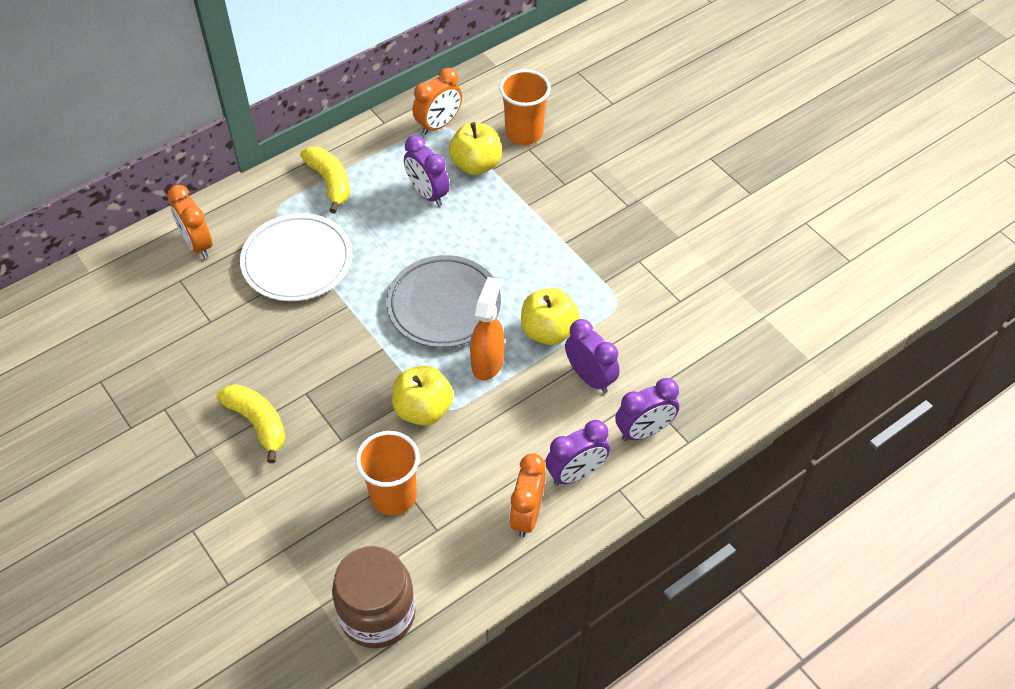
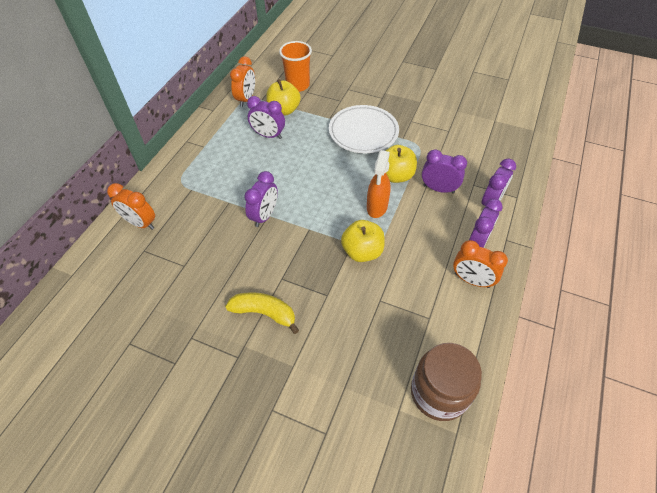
camera: 30 degrees left, 0 degrees up
white plate [240,213,352,301] -> white plate moved to [329,105,399,153]
yellow banana [300,147,350,213] -> none
orange cup [356,431,420,515] -> none
grey plate [386,255,501,348] -> none
orange spray bottle [470,277,505,381] -> orange spray bottle turned 150 degrees counterclockwise [367,150,391,218]
orange clock [509,453,545,537] -> orange clock turned 45 degrees counterclockwise [453,240,508,288]
none -> purple clock [244,171,278,227]

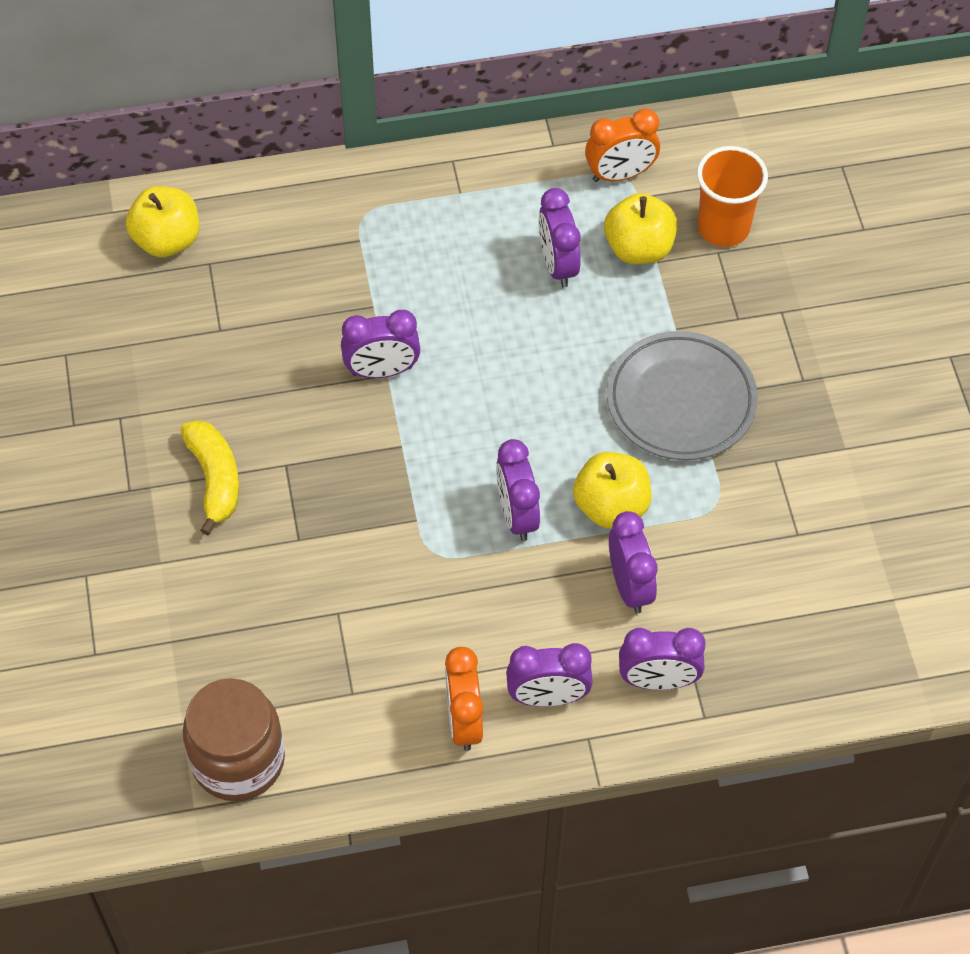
camera: 55 degrees right, 5 degrees up
orange clock [107,183,155,230] -> none
white plate [329,105,399,153] -> grey plate [607,331,758,460]
yellow apple [341,220,385,262] -> yellow apple moved to [126,186,199,257]
orange spray bottle [367,150,391,218] -> purple clock [496,439,540,541]

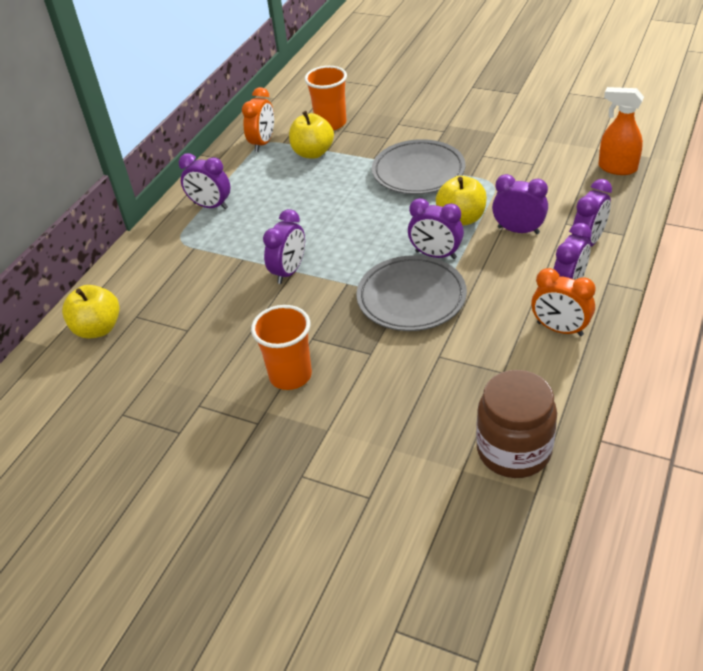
camera: 50 degrees left, 15 degrees down
yellow banana [180,420,239,535] -> orange cup [251,305,312,390]
purple clock [538,188,581,288] -> purple clock moved to [179,153,231,209]
none -> grey plate [356,255,467,331]
none -> orange spray bottle [598,87,644,175]

